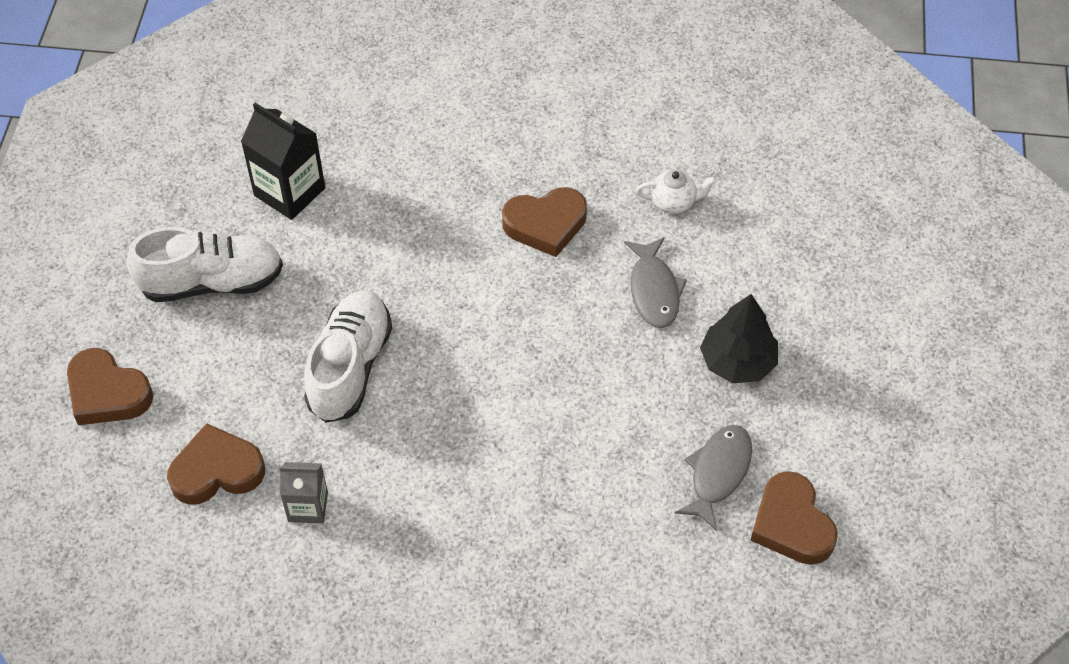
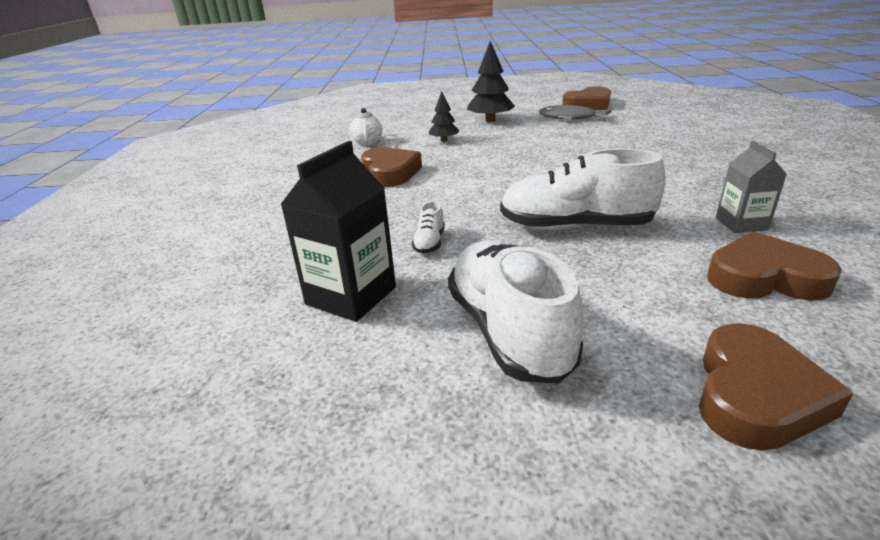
camera: 95 degrees left, 25 degrees down
brown heart [167,423,265,505] -> brown heart turned 120 degrees clockwise [707,232,842,301]
grey fish [624,237,687,328] -> black tree [429,91,460,142]
none -> white shoe [412,201,445,253]

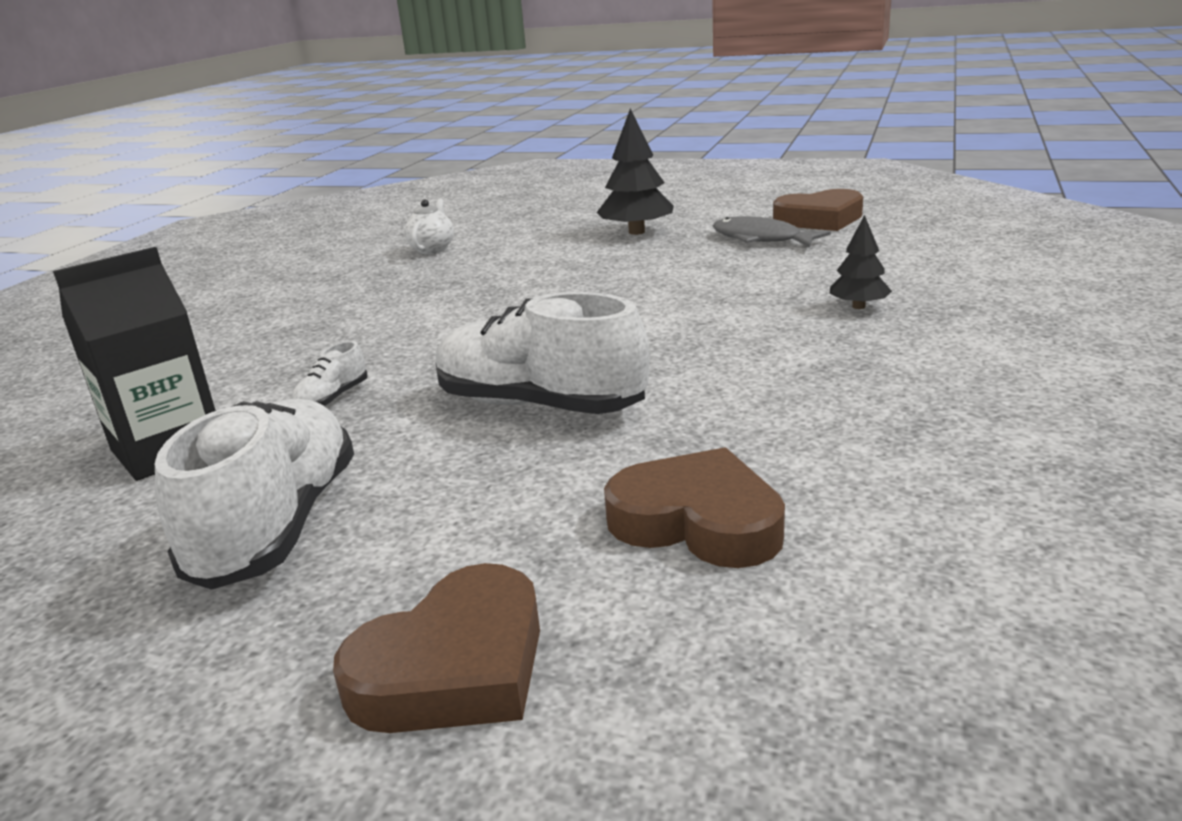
camera: 20 degrees right, 5 degrees down
brown heart [361,147,422,187] -> none
black tree [429,91,460,142] -> black tree moved to [829,215,892,309]
grey carton [716,141,787,233] -> none

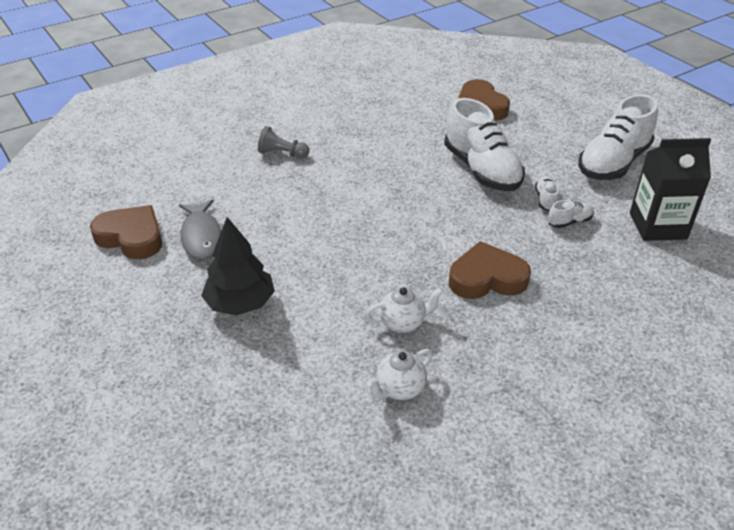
camera: 145 degrees left, 15 degrees up
brown heart [333,563,540,733] -> brown heart moved to [449,241,531,299]
black tree [829,215,892,309] -> grey pawn [258,126,309,159]
none -> white teapot [365,287,443,333]
none -> white shoe [535,176,559,211]

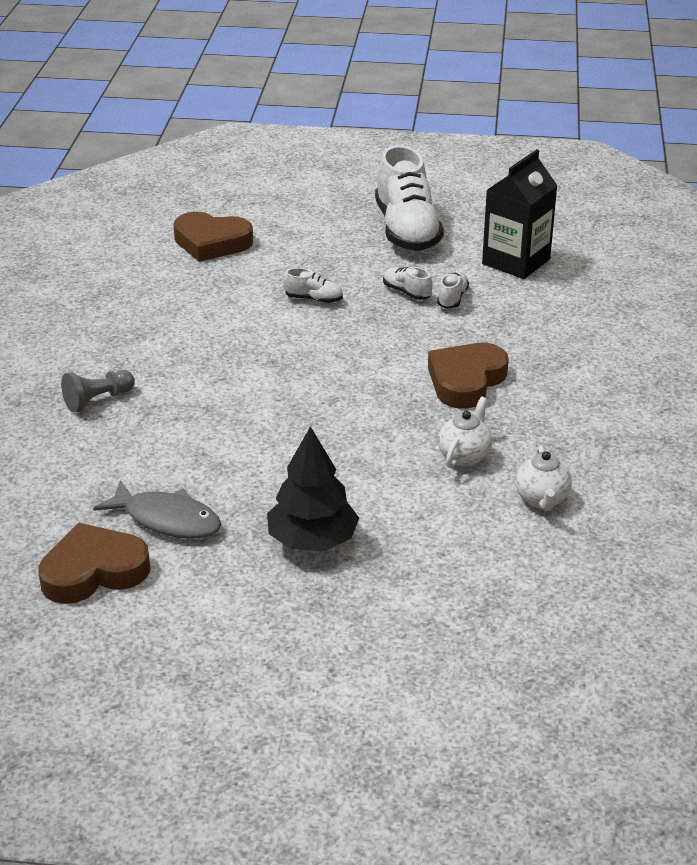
camera: 50 degrees left, 5 degrees down
white shoe [444,98,525,191] -> white shoe [283,268,343,303], size x0.43

